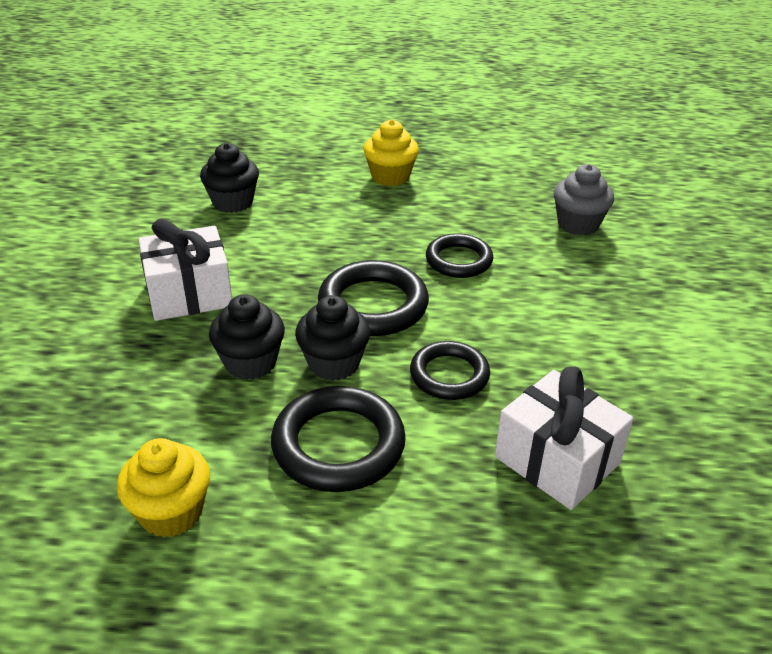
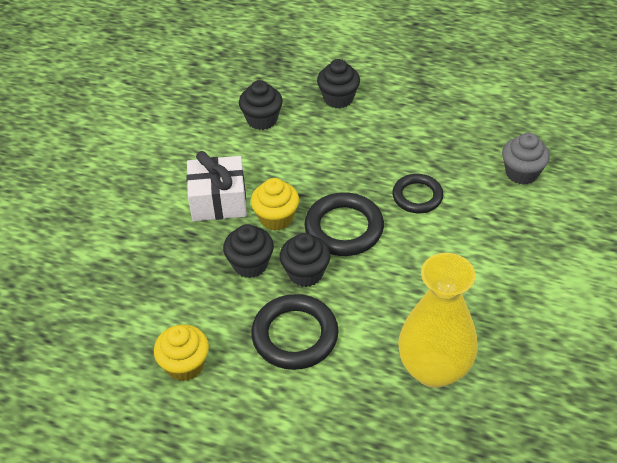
camera: 15 degrees right, 10 degrees up
yellow cupcake [364,119,419,186] -> yellow cupcake moved to [251,178,299,230]
black ring [410,341,490,400] -> none
white gift [495,366,634,510] -> yellow vase [398,253,478,388]
none -> black cupcake [317,59,360,108]

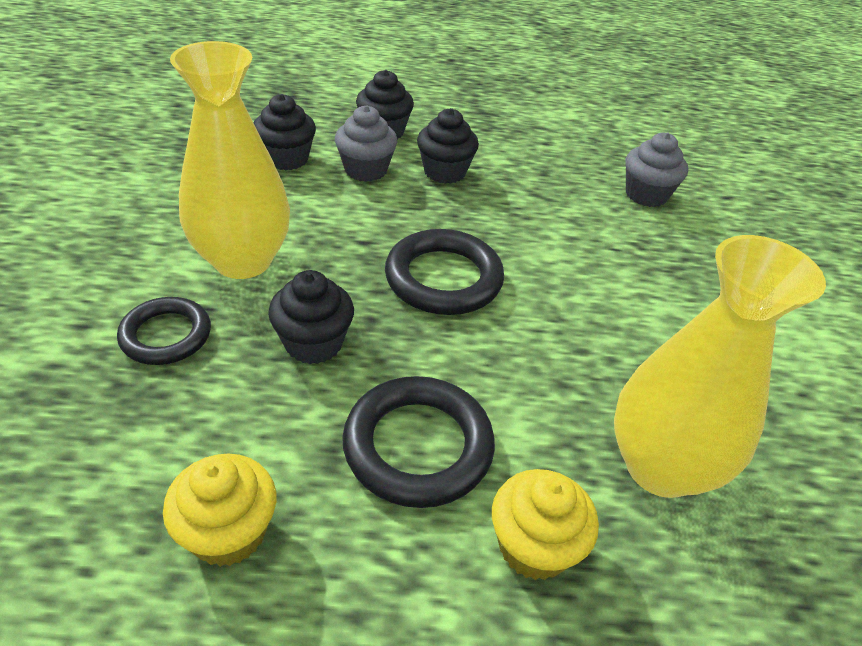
camera: 20 degrees left, 5 degrees down
white gift [186,151,247,221] -> yellow vase [170,41,290,279]
yellow cupcake [251,178,299,230] -> yellow cupcake moved to [492,469,599,580]
black cupcake [279,233,331,287] -> black cupcake moved to [417,108,479,184]
black ring [392,174,443,213] -> black ring moved to [117,297,211,365]
none -> grey cupcake [335,105,397,182]

